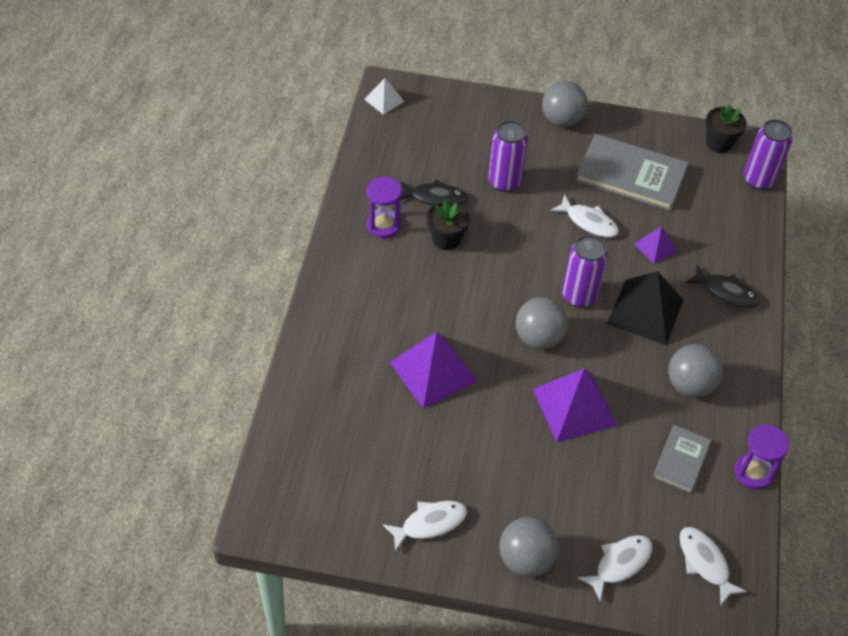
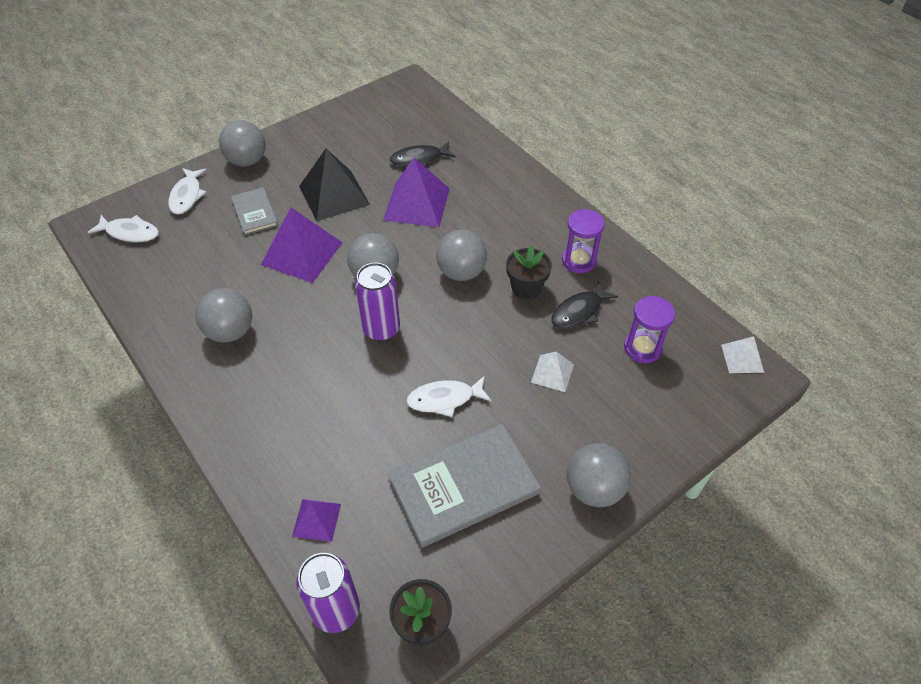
camera: 135 degrees right, 0 degrees up
white fish [383,501,467,552] -> none
purple can [488,120,528,192] -> white pyramid [531,351,574,392]
black pyramid [607,271,683,345] -> black pyramid moved to [299,149,370,221]
purple pyramid [634,226,677,264] -> purple pyramid moved to [292,499,341,542]
grey book [653,425,711,493] -> grey book moved to [231,187,278,235]
black fish [686,265,760,308] -> black fish moved to [390,141,456,168]
purple hourglass [734,424,789,490] -> purple hourglass moved to [624,296,675,363]
none -> grey ball [436,230,487,281]

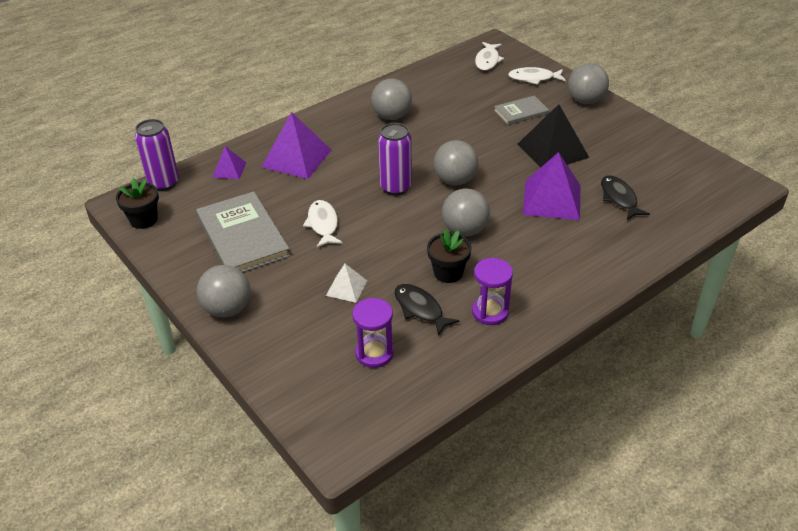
camera: 90 degrees right, 10 degrees down
purple pyramid [261,208,343,283] -> purple pyramid moved to [262,112,331,179]
white pyramid [721,336,764,373] -> none

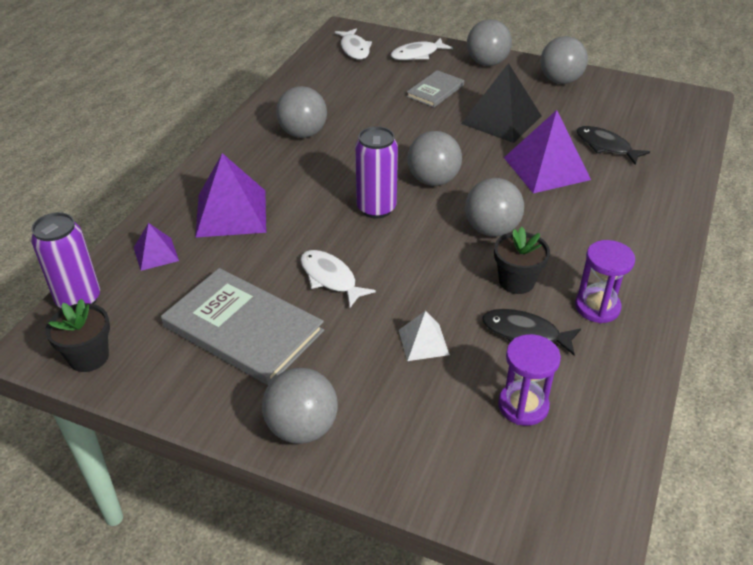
camera: 30 degrees left, 0 degrees up
none -> grey ball [540,36,588,84]

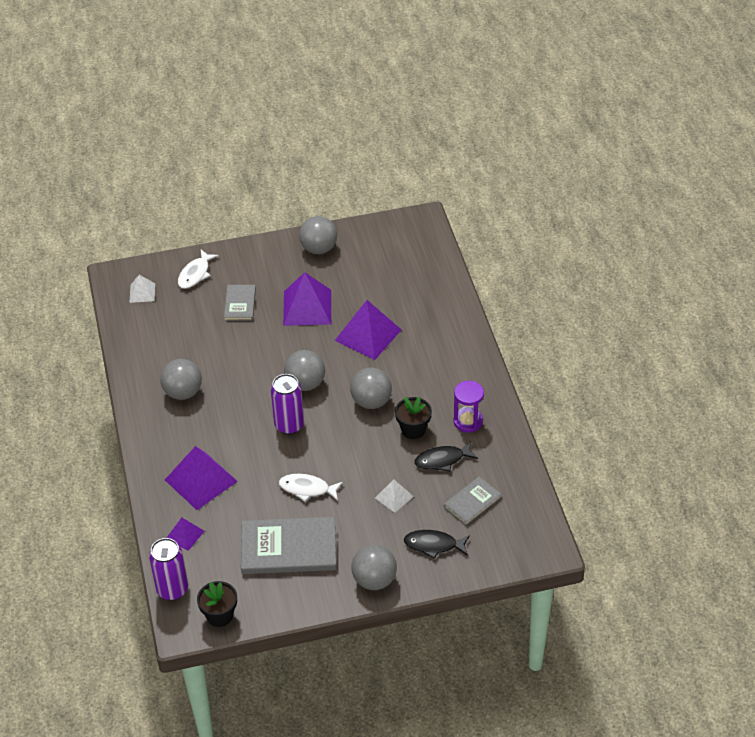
camera: 35 degrees left, 5 degrees up
white fish [335,29,372,60] -> white pyramid [130,275,155,303]
black pyramid [461,63,541,143] -> purple pyramid [283,272,331,326]
grey ball [467,19,512,66] -> none
purple hourglass [498,334,561,426] -> grey book [444,477,501,525]
black fish [577,126,650,165] -> black fish moved to [404,530,470,559]

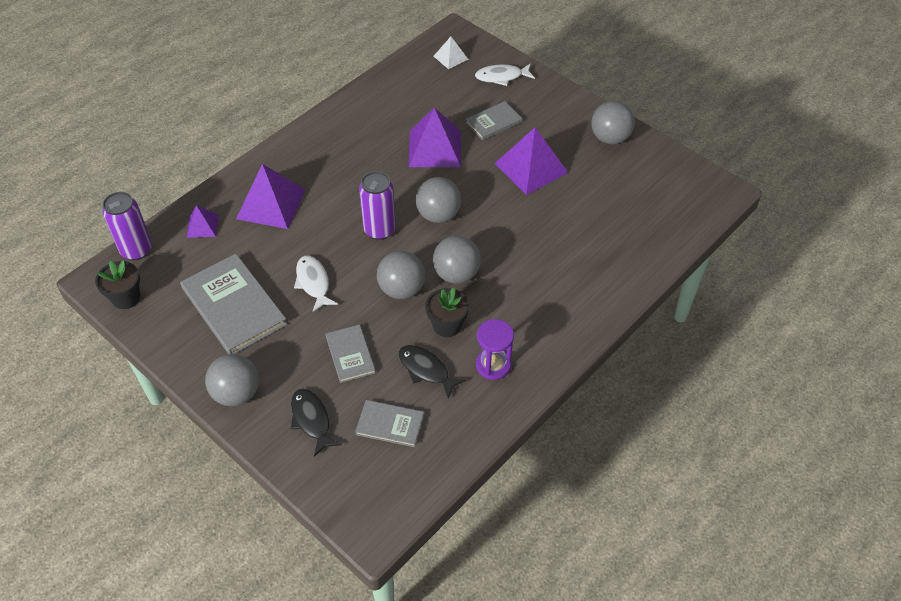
camera: 55 degrees right, 5 degrees up
grey ball [160,359,202,400] -> grey ball moved to [377,251,425,299]
purple pyramid [335,300,401,360] -> purple pyramid moved to [409,108,461,167]
white pyramid [375,479,414,513] -> grey book [325,324,376,383]

